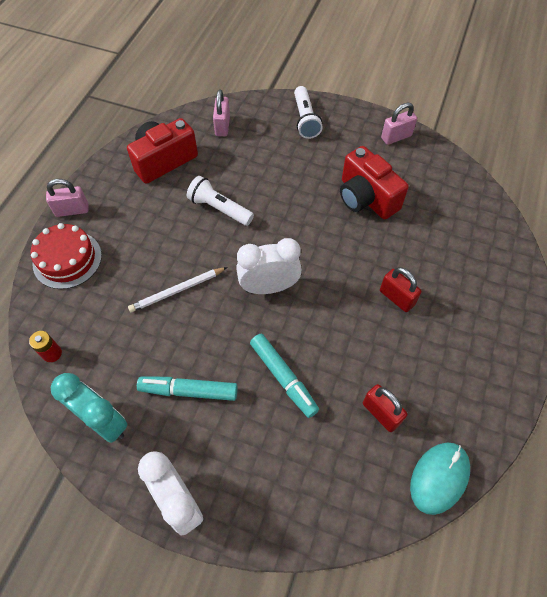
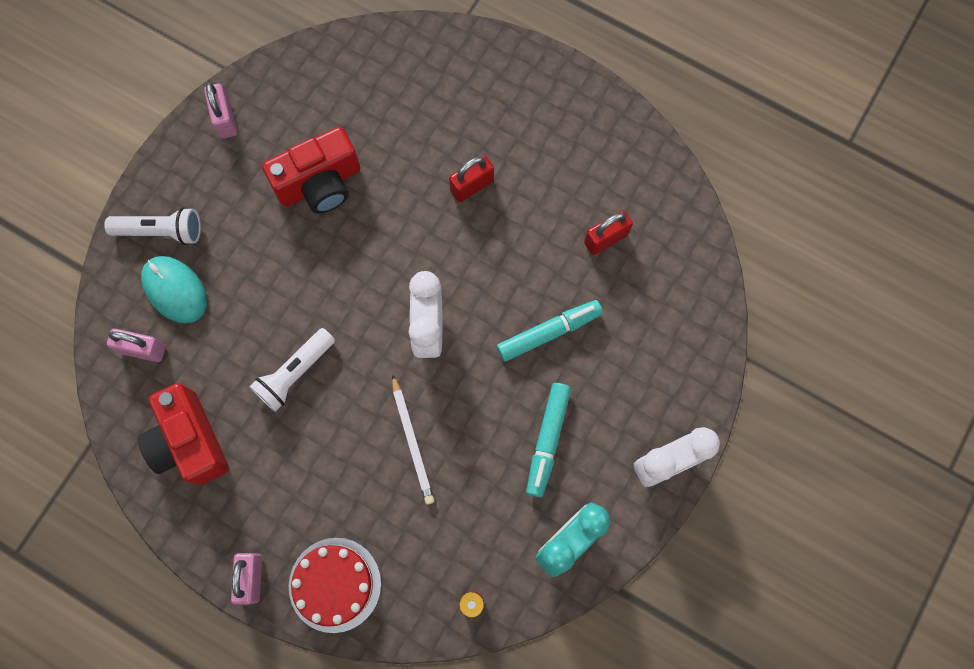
camera: 80 degrees left, 15 degrees up
turquoise mouse [410,443,470,515] -> turquoise mouse moved to [141,256,207,323]

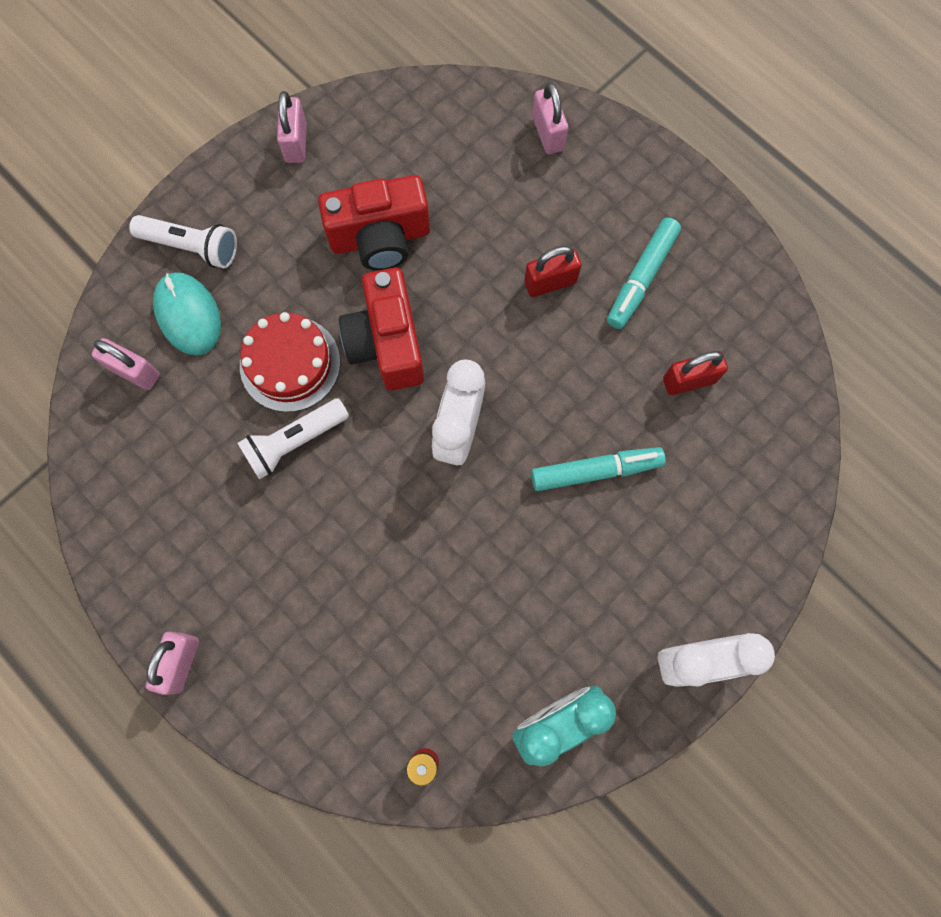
camera: 15 degrees right, 0 degrees up
red camera [138,383,229,485] -> red camera moved to [339,267,424,390]
red cake [289,538,381,633] -> red cake moved to [240,312,340,412]
white pencil [392,374,434,505] -> none
turquoise marker [526,383,571,497] -> turquoise marker moved to [607,217,681,329]
none -> pink padlock [532,82,568,154]

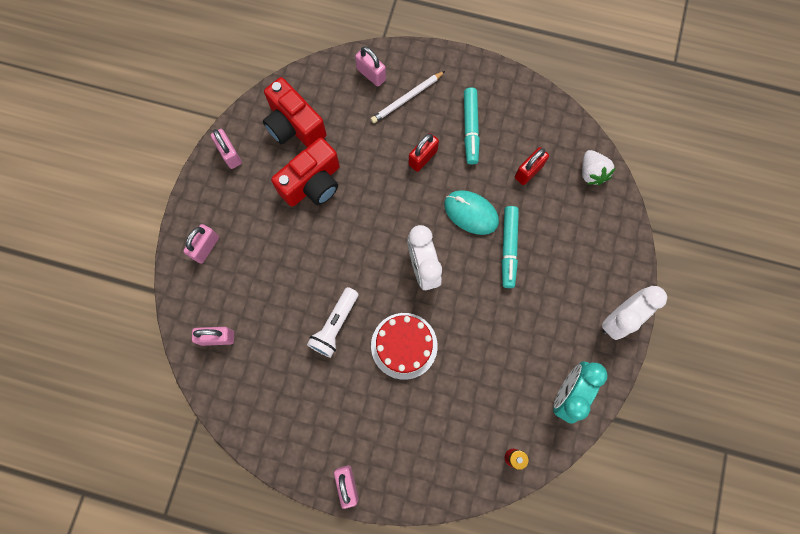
camera: 30 degrees left, 0 degrees up
white flashlight [129,215,237,268] -> pink padlock [183,224,219,264]
turquoise mouse [153,272,221,356] -> turquoise mouse moved to [444,190,499,235]
red cake [240,312,340,412] -> red cake moved to [371,313,437,380]
red camera [339,267,424,390] -> red camera moved to [263,77,327,147]
turquoise marker [531,447,666,491] -> turquoise marker turned 135 degrees clockwise [502,206,519,288]
none -> white pencil [371,71,445,123]
none -> white strawberry [582,150,615,185]

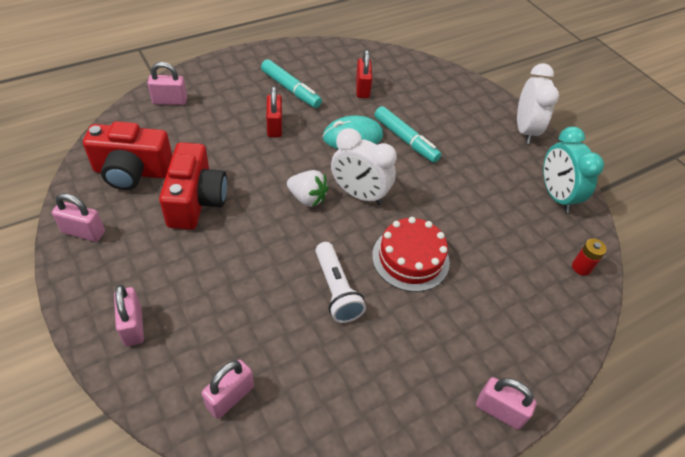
camera: 50 degrees left, 25 degrees down
white pencil [371,71,445,123] -> none
white strawberry [582,150,615,185] -> white strawberry moved to [287,170,329,207]

